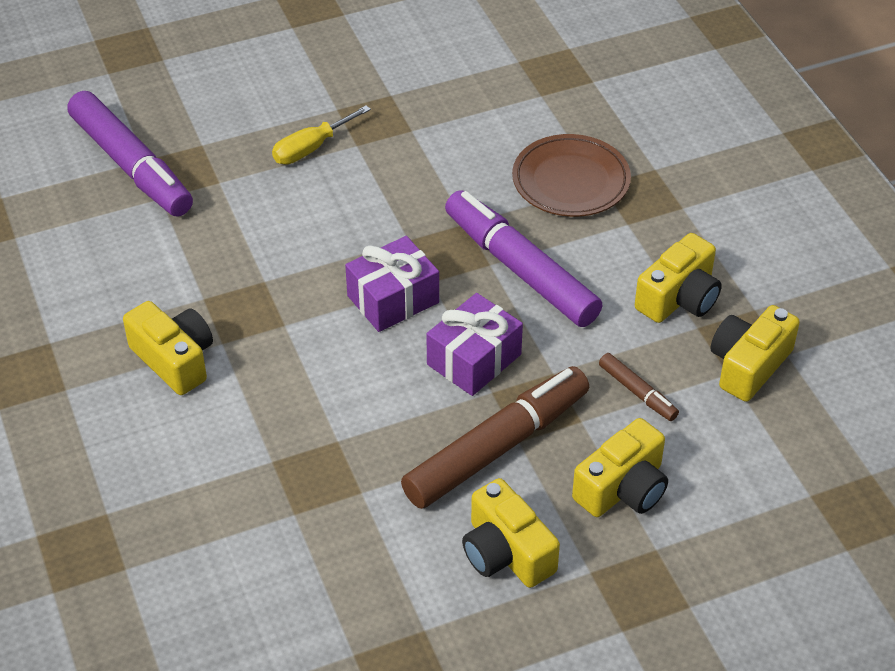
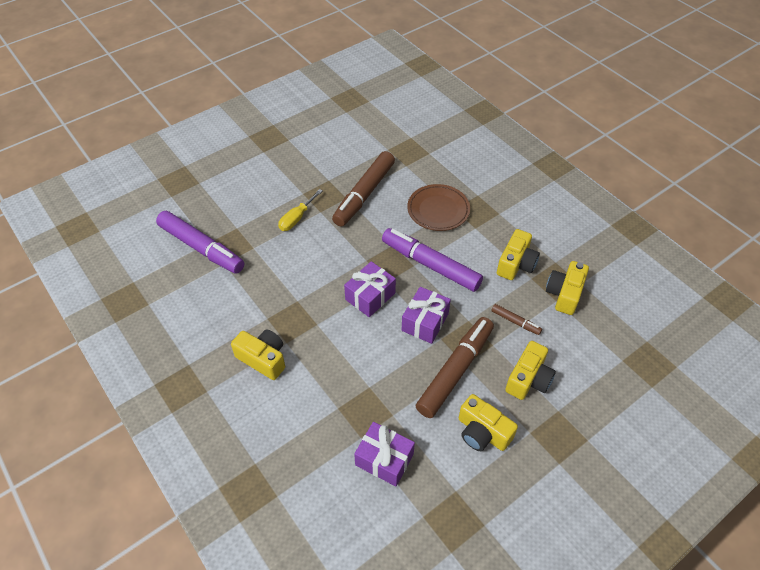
camera: 15 degrees left, 5 degrees up
none -> brown marker [332,151,395,226]
none -> purple gift [354,422,415,486]

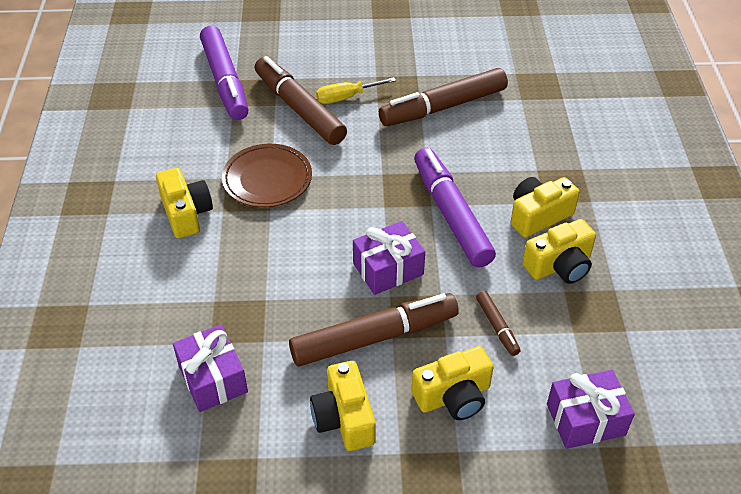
camera: 35 degrees right, 5 degrees down
purple gift [344,261,396,317] -> purple gift moved to [547,369,635,449]
brown plate [407,184,470,231] -> brown plate moved to [222,144,312,207]
yellow camera [546,261,589,315] -> yellow camera moved to [511,177,580,238]
none -> brown marker [255,56,347,145]

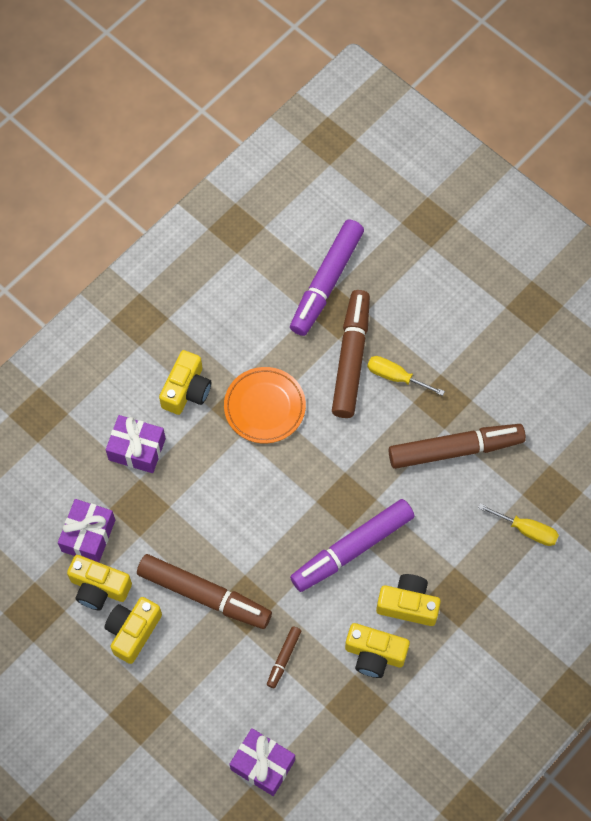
camera: 45 degrees right, 20 degrees up
brown plate [222,144,312,207] -> orange plate [224,367,306,443]
purple gift [353,221,425,295] -> purple gift moved to [106,415,166,473]
brown marker [379,68,508,126] -> brown marker turned 150 degrees clockwise [389,424,526,469]
yellow camera [411,346,494,420] -> yellow camera moved to [67,555,132,610]
purple marker [414,148,496,268] -> purple marker turned 150 degrees counterclockwise [290,499,415,592]
none -> yellow screwdriver [478,503,559,546]

